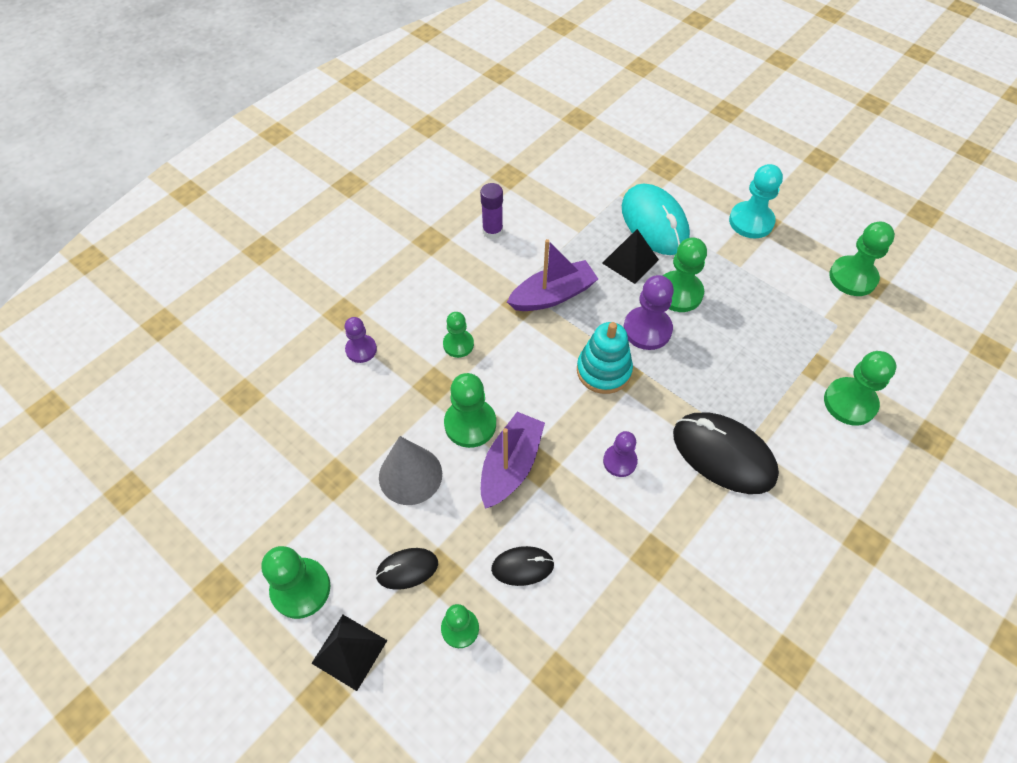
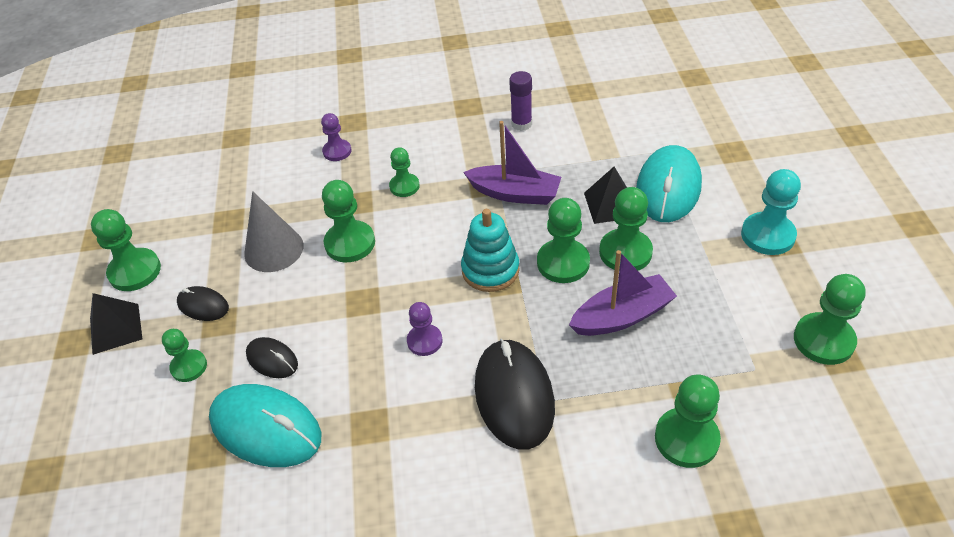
camera: 45 degrees right, 10 degrees down
purple boat [481,412,545,509] -> purple boat moved to [569,250,677,336]
purple pawn [623,275,674,350] -> green pawn [537,198,590,283]
none -> turquoise mouse [209,384,321,467]

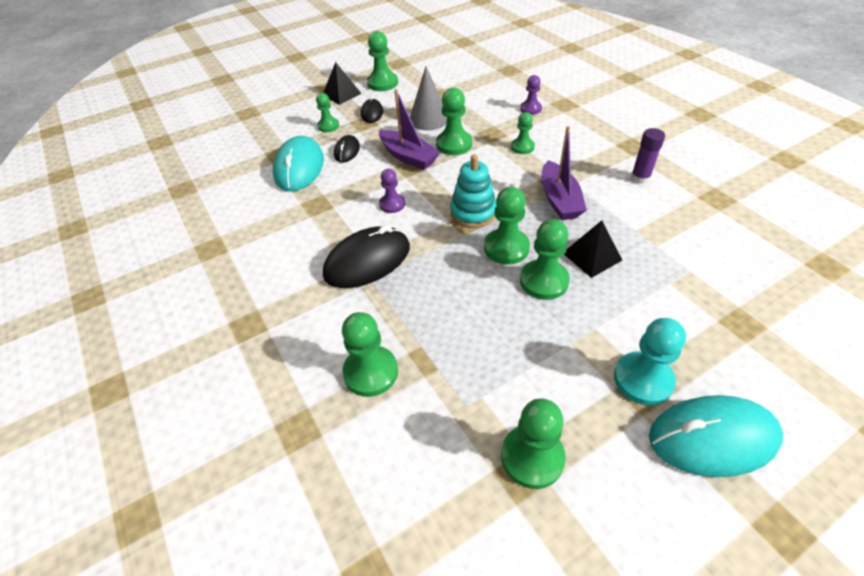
camera: 65 degrees right, 0 degrees up
purple boat [569,250,677,336] -> purple boat moved to [379,89,440,170]
turquoise mouse [636,145,702,222] -> turquoise mouse moved to [649,395,783,477]

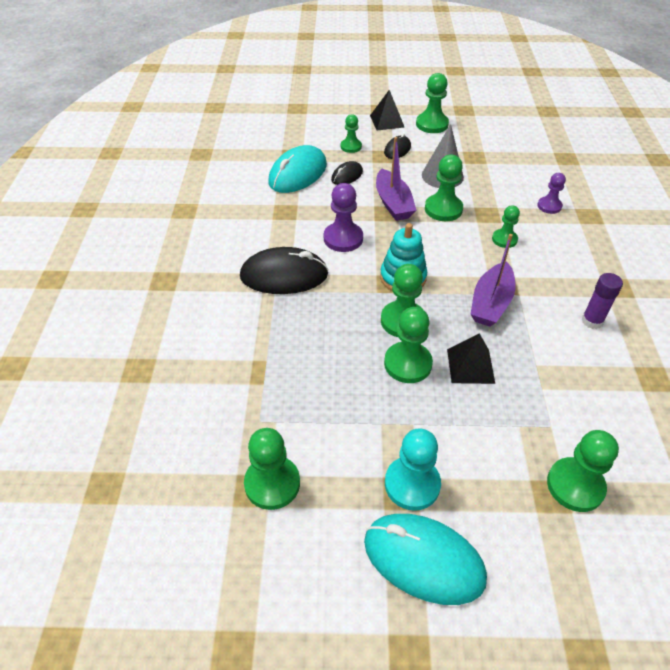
camera: 30 degrees right, 0 degrees up
green pawn [342,312,398,397] -> green pawn moved to [547,430,619,512]
purple pawn [379,169,405,213] -> purple pawn [324,183,363,252], size x1.59

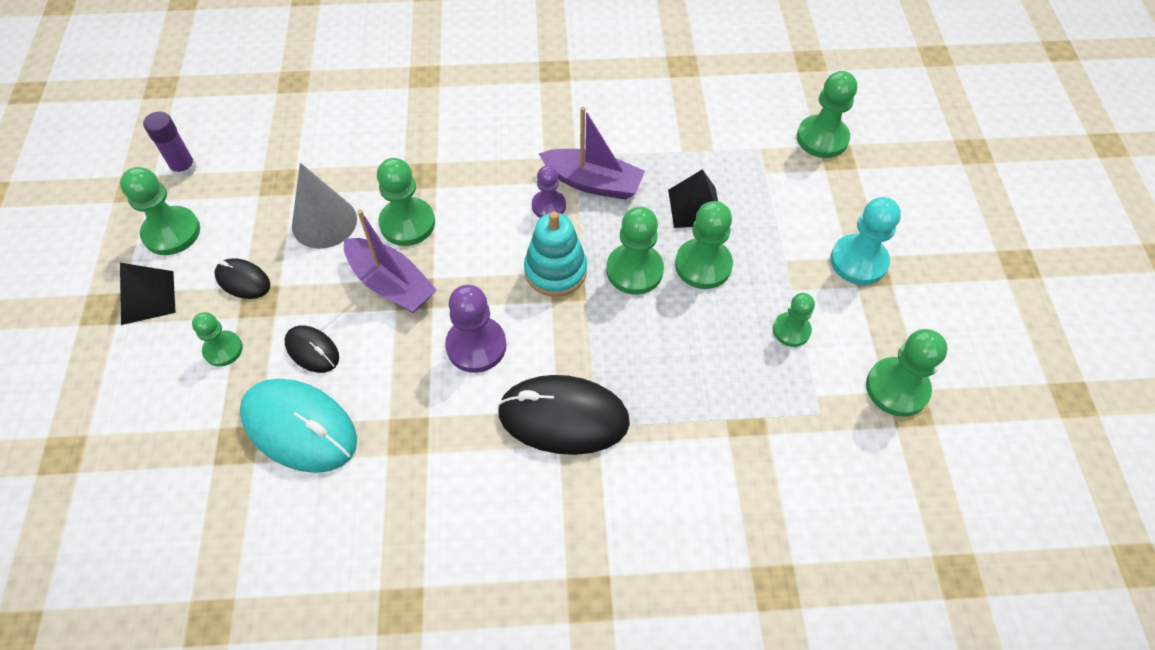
camera: 95 degrees left, 10 degrees up
black mouse [240,247,329,294] -> black mouse turned 75 degrees counterclockwise [497,375,630,455]
turquoise mouse [364,514,487,605] -> none
purple boat [376,137,417,221] -> purple boat turned 60 degrees clockwise [344,210,437,313]
green pawn [492,205,520,248] -> green pawn moved to [773,293,815,347]
purple pawn [538,173,566,214] -> purple pawn moved to [532,165,566,218]
purple glue stick [581,273,623,329] -> purple glue stick moved to [143,111,197,178]

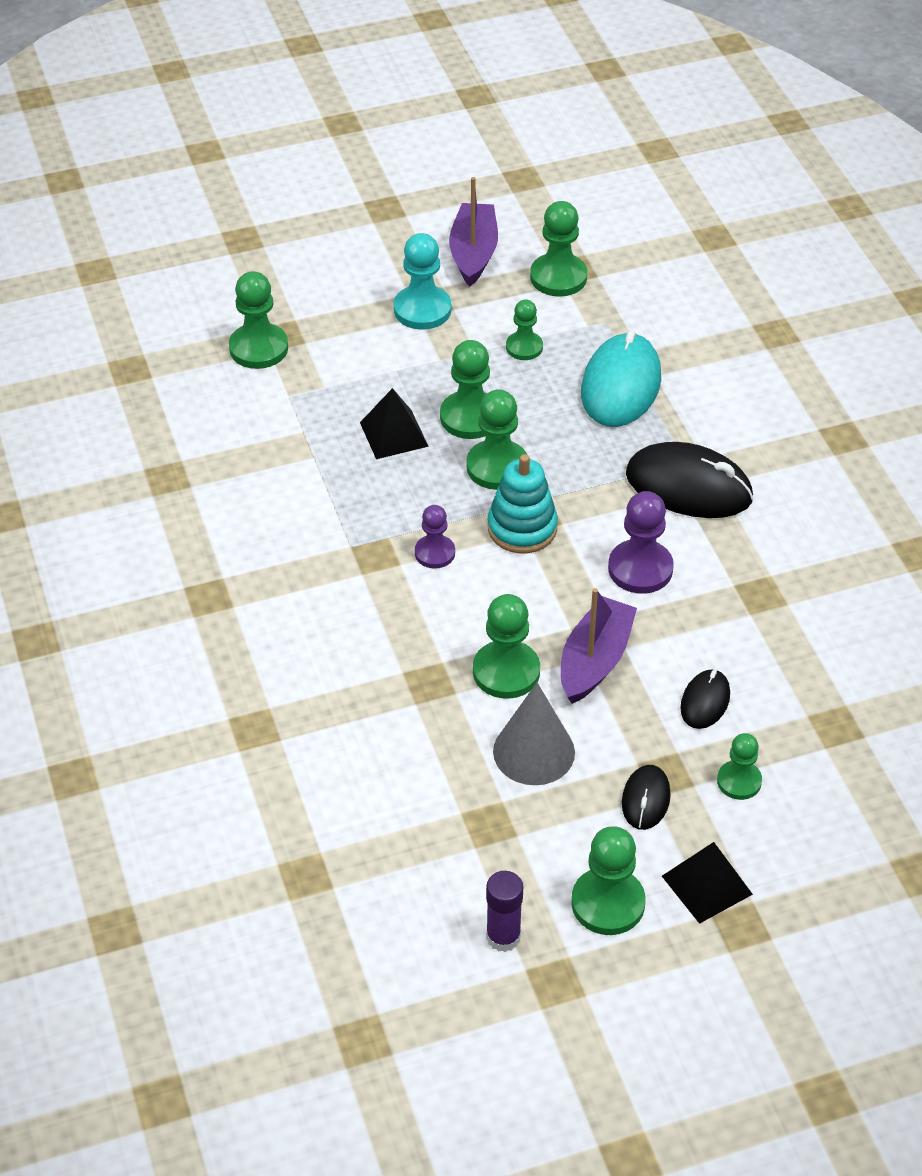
camera: 105 degrees left, 10 degrees down
turquoise mouse [240,379,357,473] -> turquoise mouse moved to [581,330,661,427]
black mouse [497,375,630,455] -> black mouse turned 60 degrees counterclockwise [626,442,753,518]
purple boat [539,107,645,200] -> purple boat moved to [449,177,498,286]

